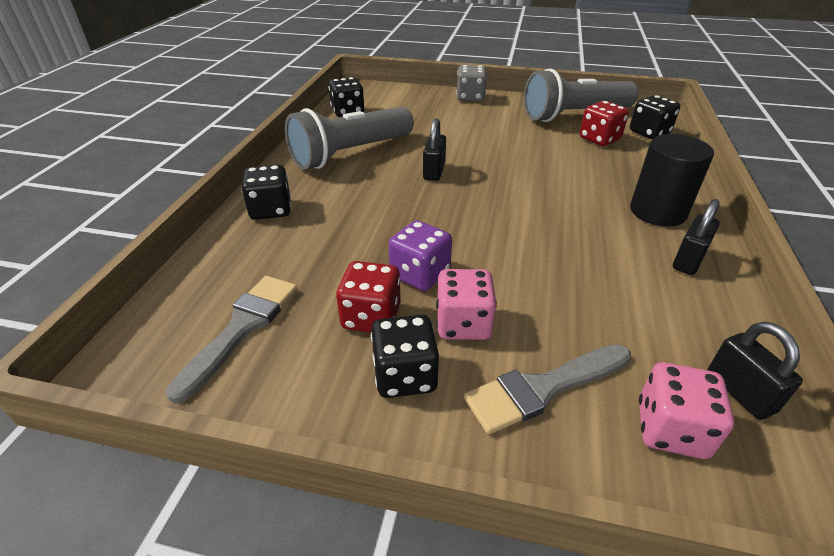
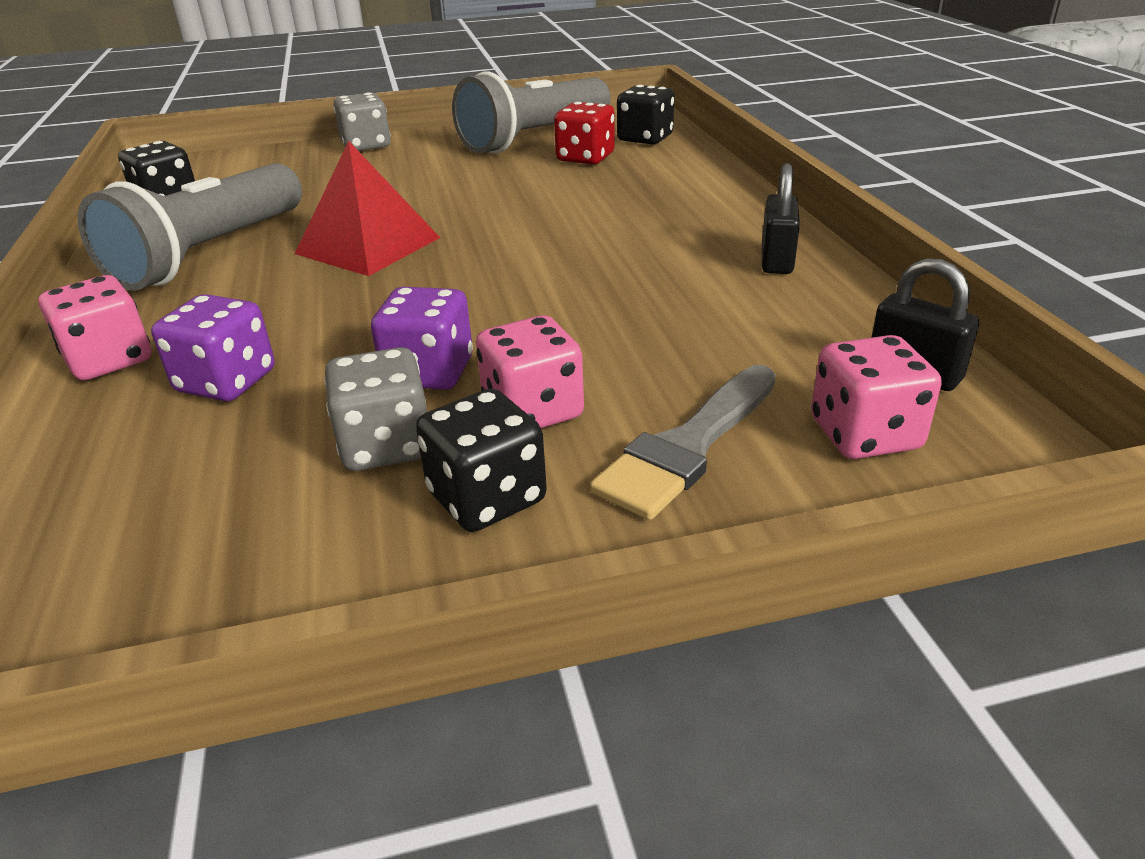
camera: 25 degrees left, 5 degrees down
grey brush [166,276,298,403] -> none
black dice [241,165,291,220] -> pink dice [38,275,151,380]
red dice [336,261,401,333] -> grey dice [324,347,427,471]
black padlock [423,118,446,181] -> red pyramid [295,141,440,276]
black cylinder [630,134,714,227] -> none
none -> purple dice [151,294,275,401]

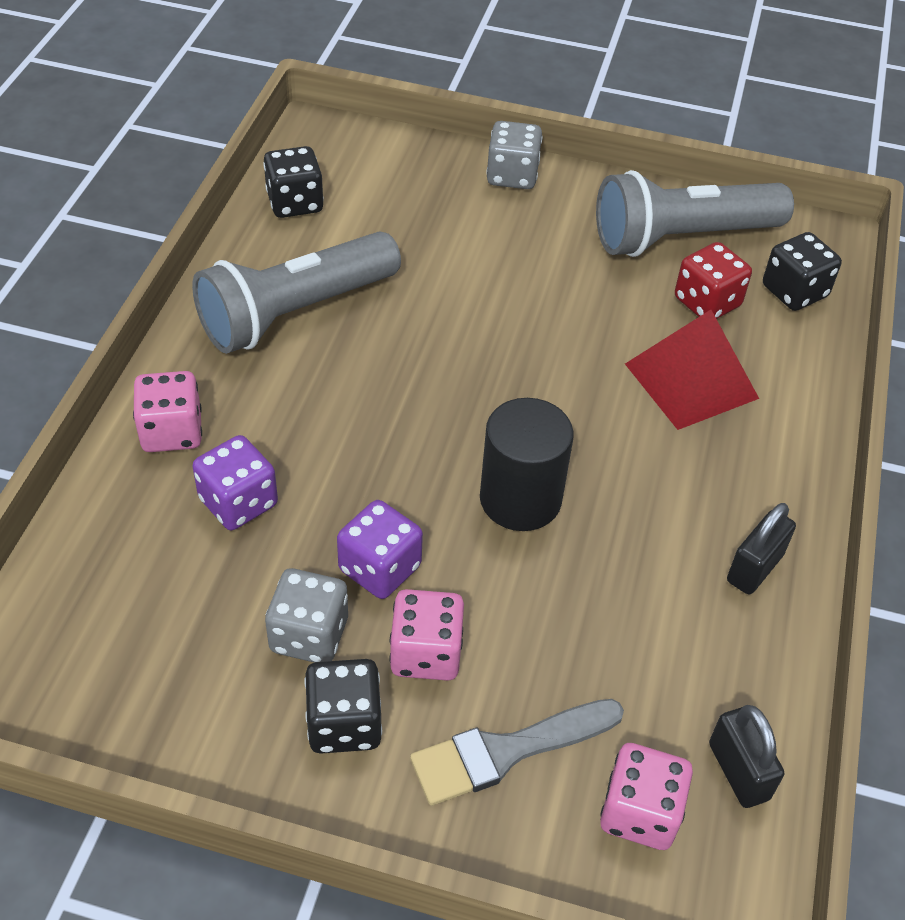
camera: 25 degrees right, 15 degrees up
red pyramid [295,141,440,276] -> red pyramid moved to [625,310,759,430]
none -> black cylinder [480,398,574,531]

